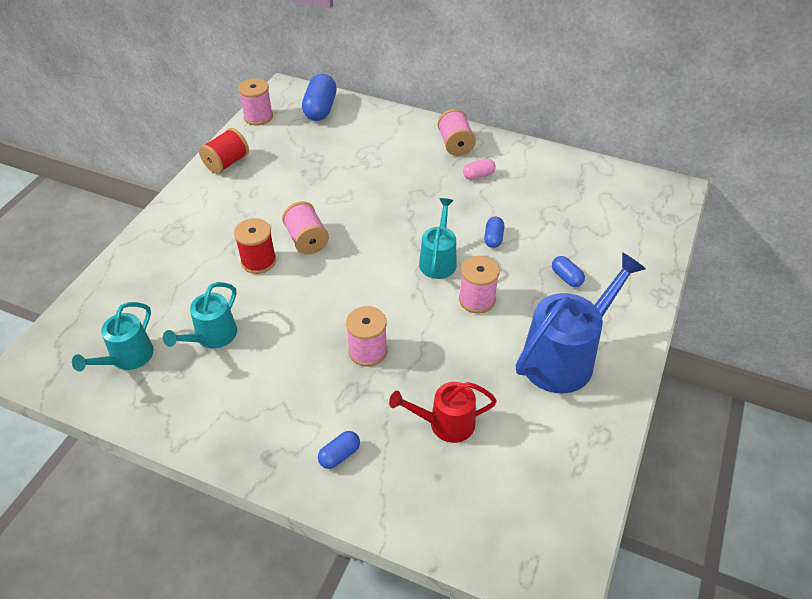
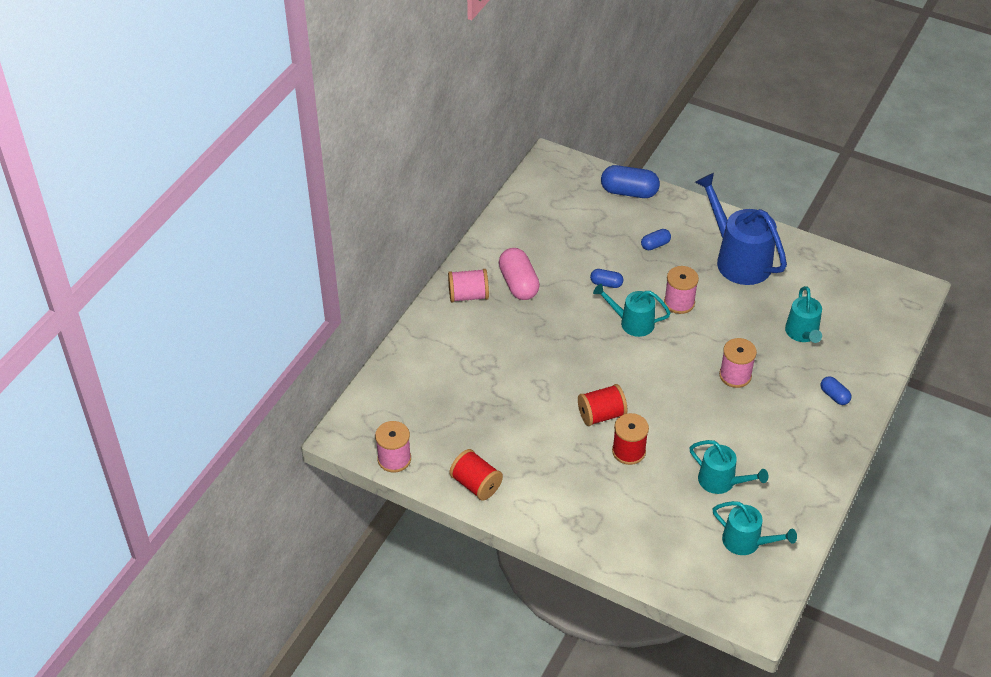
camera: 85 degrees left, 0 degrees up
pink spool [282,201,329,255] -> red spool [578,384,627,426]
blue capsule [302,74,337,121] -> blue capsule moved to [601,165,660,198]
red watering can [389,382,497,443] -> turquoise watering can [785,286,822,343]
pink capsule [463,158,496,180] -> pink capsule [499,248,540,300], size x1.86

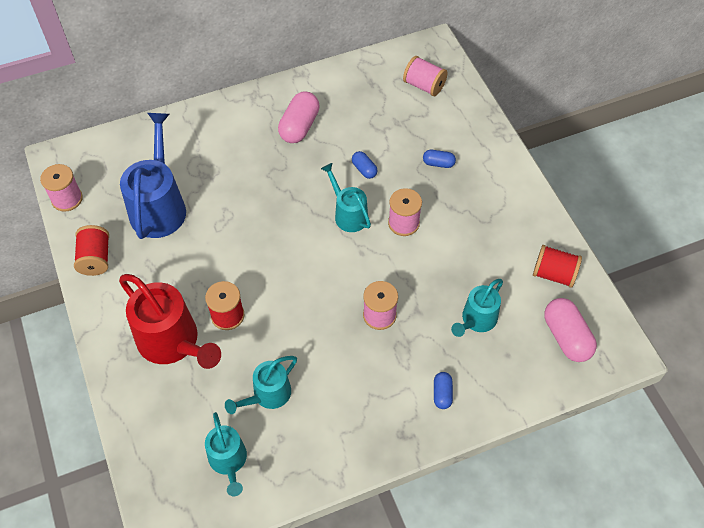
camera: 40 degrees right, 10 degrees up
pink spool [448,269,489,302] -> pink spool moved to [403,56,448,96]
red spool [578,384,627,426] -> red spool moved to [533,245,582,288]
blue capsule [601,165,660,198] -> none
turquoise watering can [689,440,768,494] -> turquoise watering can turned 60 degrees clockwise [225,356,297,414]
blue watering can [695,173,787,285] -> blue watering can moved to [120,113,186,239]
none -> red watering can [119,274,221,369]
none -> pink capsule [544,298,597,362]

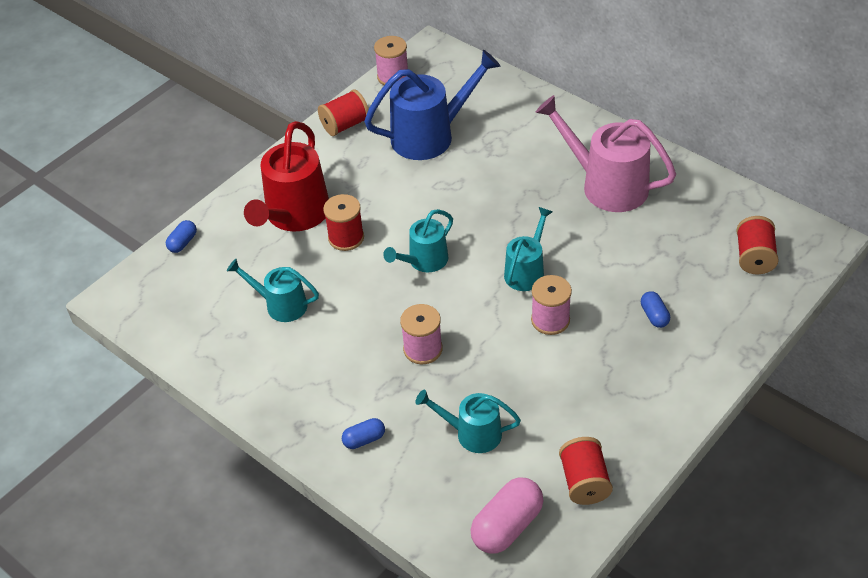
camera: 65 degrees right, 10 degrees down
turquoise watering can [205,412,247,496] -> turquoise watering can moved to [383,209,453,272]
pink capsule [278,91,320,143] -> pink watering can [535,95,676,212]
blue capsule [352,151,378,179] -> blue capsule moved to [166,220,197,253]
pink spool [403,56,448,96] -> red spool [736,216,779,274]

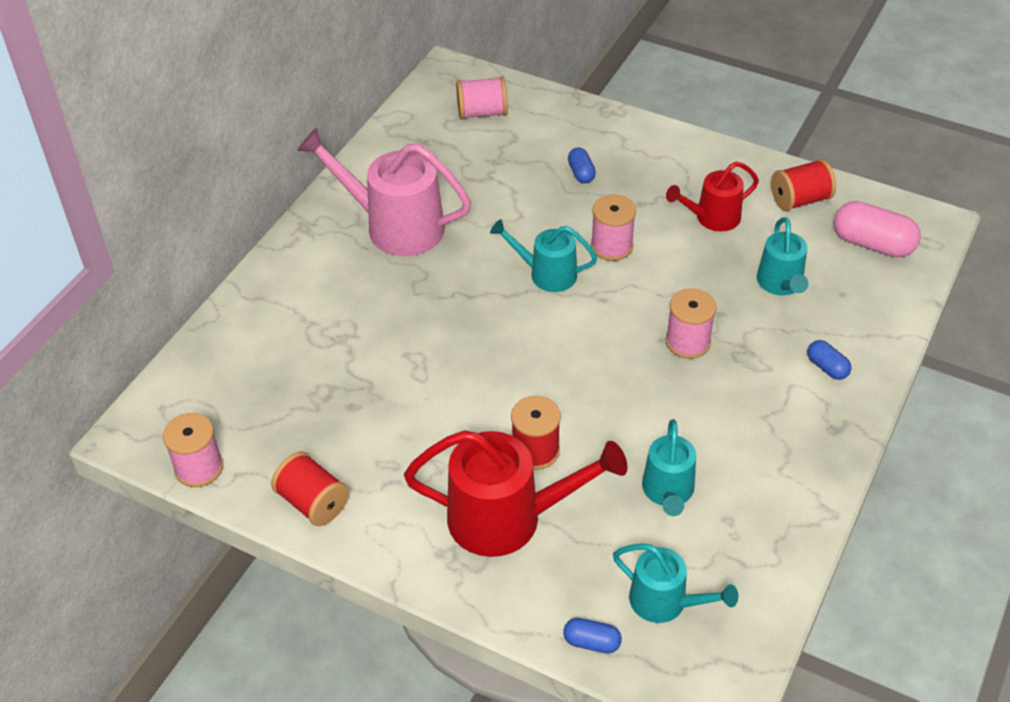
camera: 105 degrees left, 0 degrees up
blue watering can [364,50,501,160] -> none
turquoise watering can [383,209,453,272] -> turquoise watering can moved to [613,543,738,623]
pink watering can [535,95,676,212] -> pink watering can turned 90 degrees clockwise [297,128,471,256]
blue capsule [641,291,670,328] -> blue capsule turned 75 degrees counterclockwise [568,148,596,183]
red spool [736,216,779,274] -> pink spool [456,76,508,120]
none -> red watering can [666,161,759,231]

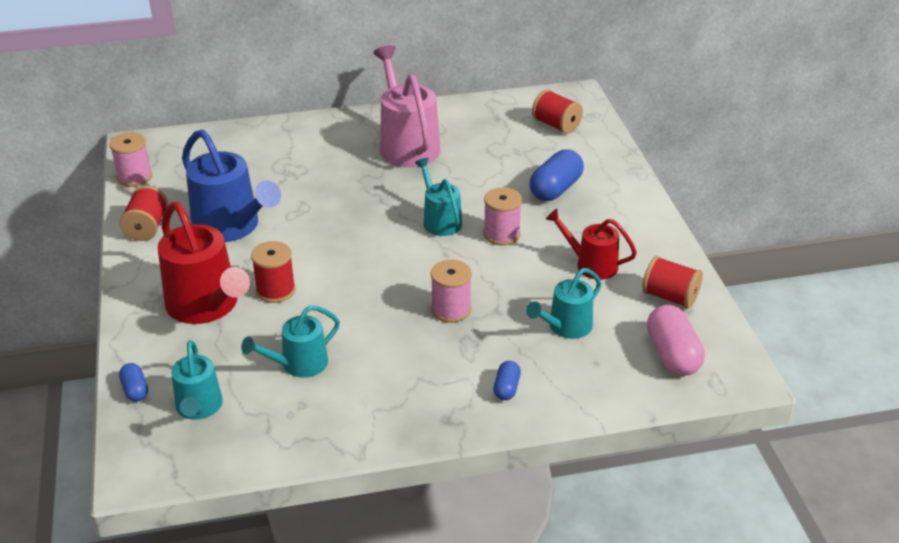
camera: 50 degrees right, 10 degrees down
pink spool [456,76,508,120] -> red spool [532,89,583,134]
blue capsule [568,148,596,183] -> blue capsule [529,149,584,201], size x1.86
none -> blue watering can [182,129,281,242]

